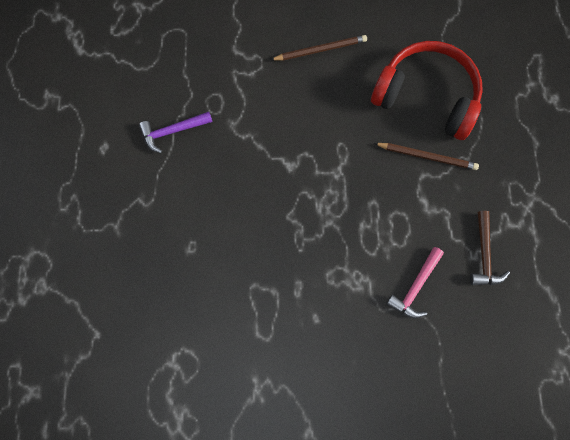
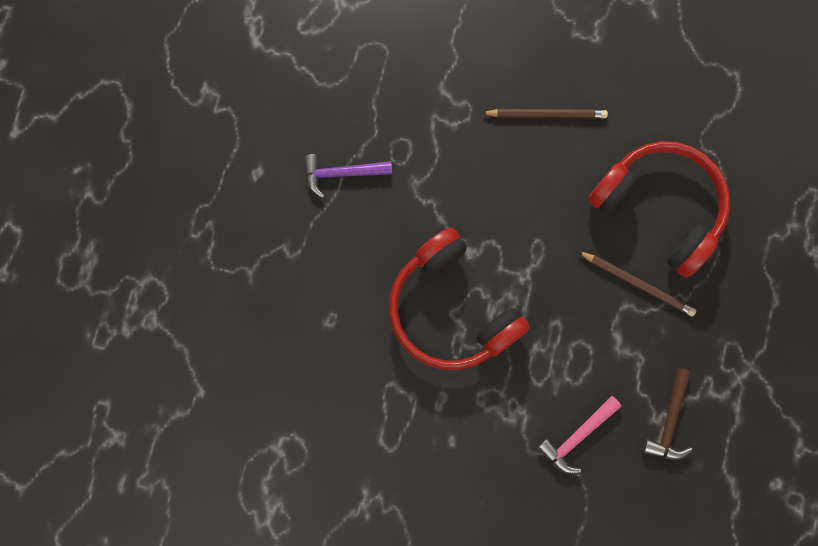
camera: 15 degrees right, 5 degrees up
none -> red headphones [389,228,530,370]

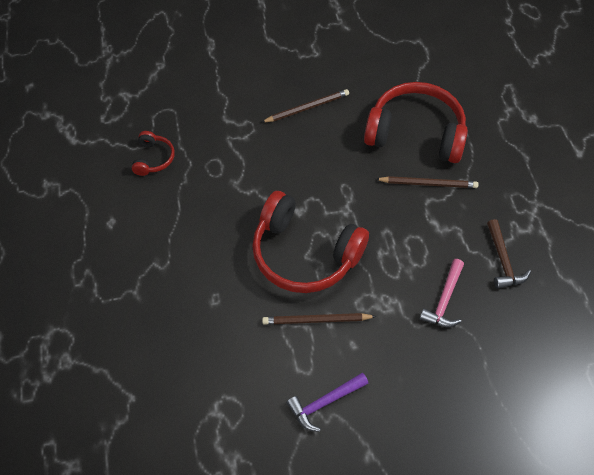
camera: 25 degrees left, 20 degrees down
purple hammer [304,154,392,198] -> purple hammer moved to [286,373,369,432]
none -> red headphones [132,131,175,176]
none -> brown pencil [262,313,376,324]

